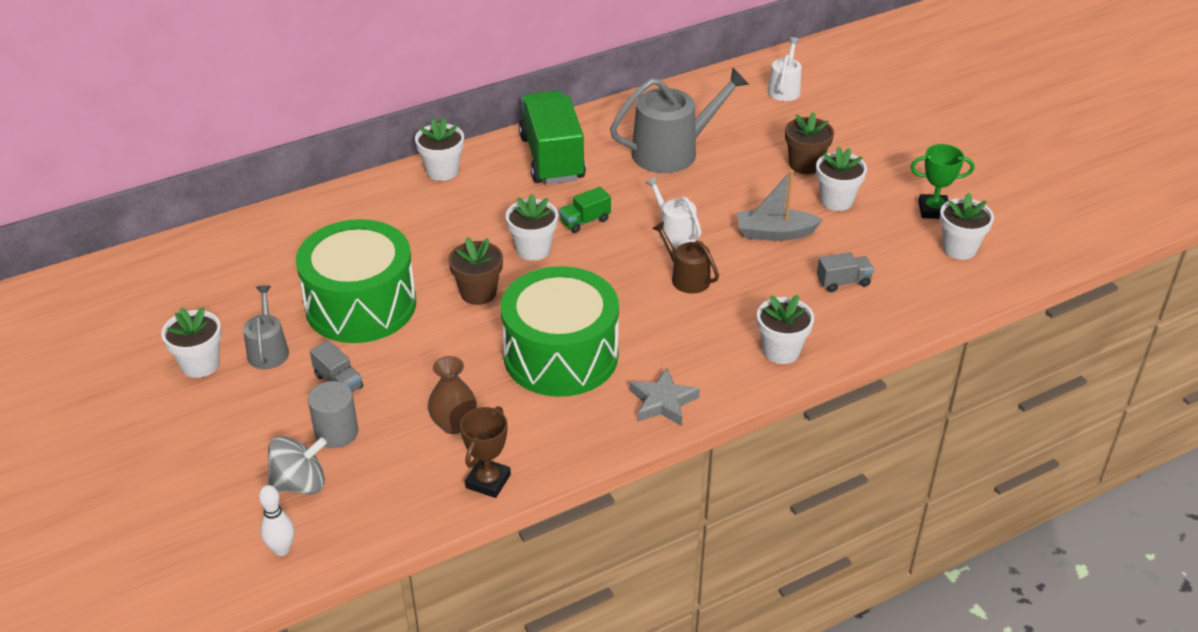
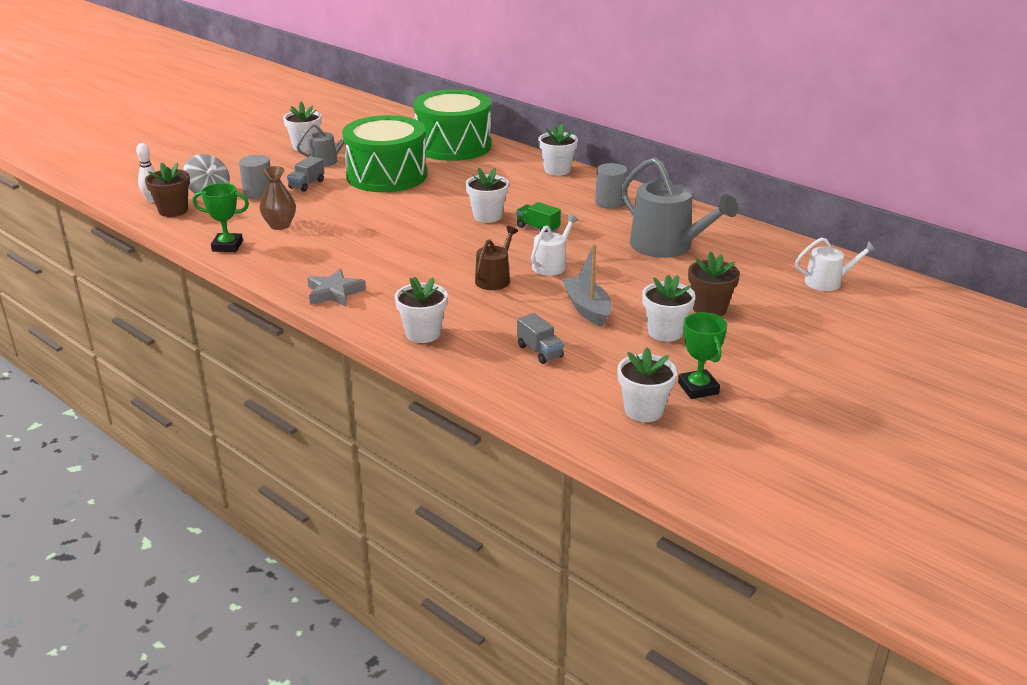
camera: 70 degrees right, 10 degrees down
brown flower pot [448,237,503,305] -> brown flower pot moved to [145,162,190,217]
brown trophy [460,406,511,498] -> green trophy [193,183,249,252]
green drum [501,266,619,397] -> green drum moved to [413,89,491,161]
green truck [519,91,586,184] -> grey cylinder [595,163,628,209]

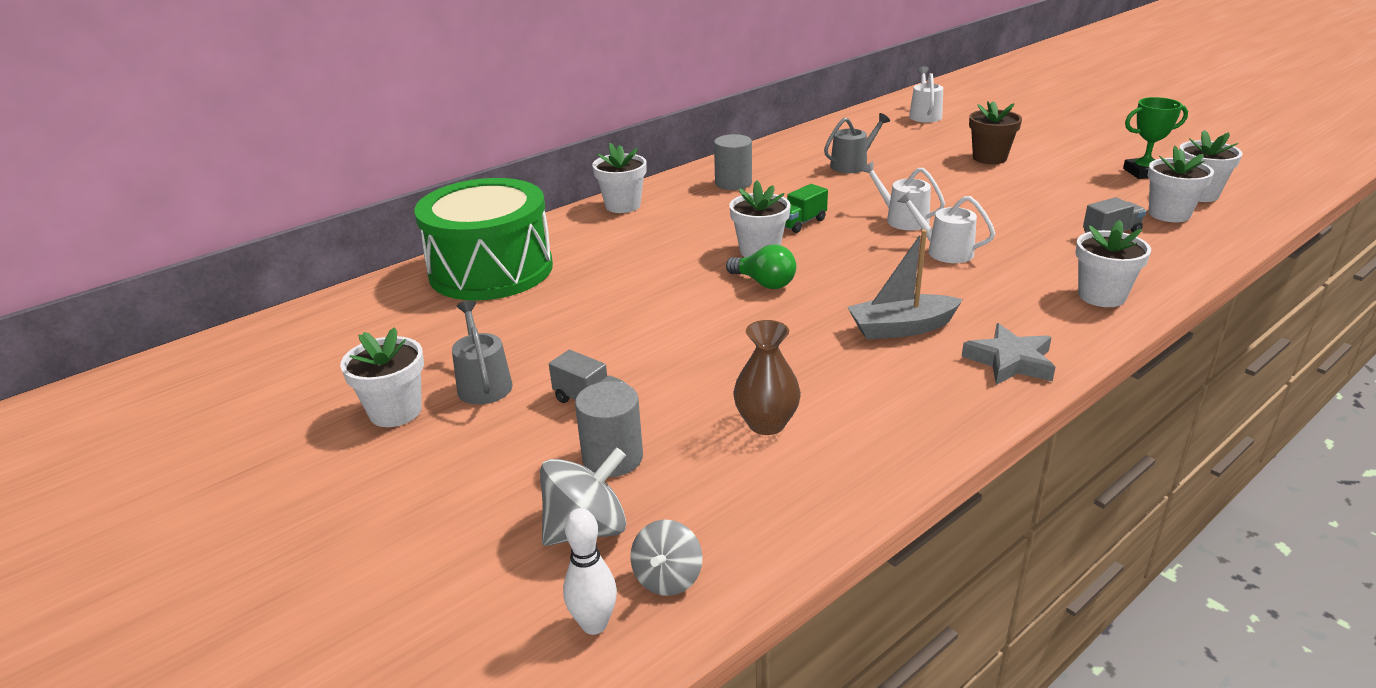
camera: 80 degrees left, 0 degrees up
brown flower pot [145,162,190,217] -> grey spinning top [630,520,702,596]
green trophy [193,183,249,252] -> none
green drum [342,115,427,192] -> none
brown watering can [475,226,518,290] -> white watering can [897,191,995,263]
grey boat [562,244,612,327] -> grey boat moved to [847,229,963,340]
grey watering can [621,157,738,258] -> grey watering can [824,113,890,173], size x0.54
white flower pot [642,275,696,342] -> white flower pot moved to [1148,146,1214,222]
none -> green light bulb [726,244,796,289]

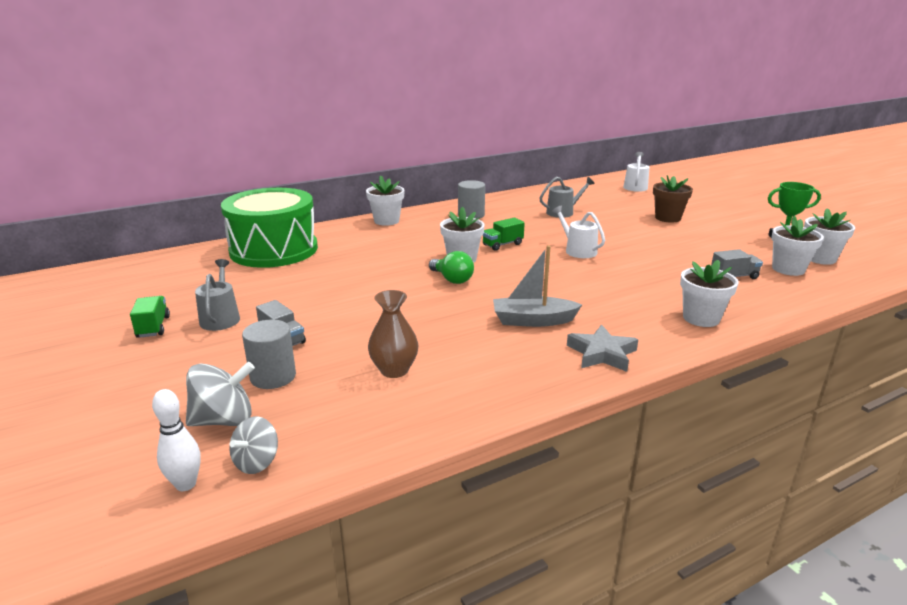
camera: 10 degrees right, 5 degrees down
white flower pot [340,327,424,427] -> green truck [130,296,170,338]
white watering can [897,191,995,263] -> none

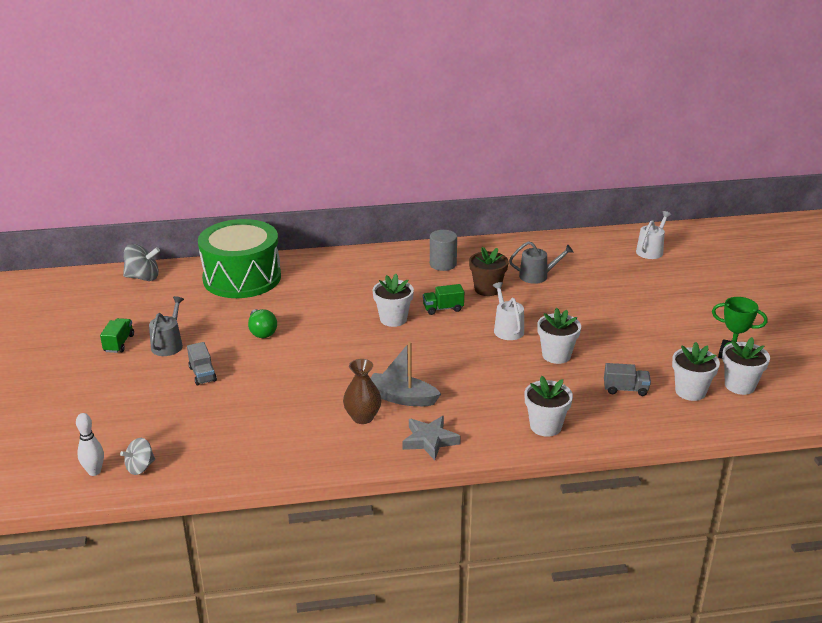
camera: 20 degrees right, 5 degrees up
grey spinning top [186,362,255,426] -> grey spinning top moved to [123,244,160,281]
grey cylinder [242,320,296,389] -> none
white flower pot [366,175,405,226] -> white flower pot moved to [537,308,581,364]
brown vase [368,290,418,378] -> brown vase moved to [343,359,382,424]
green light bulb [429,251,474,284] -> green light bulb moved to [248,309,277,338]
brown flower pot [653,175,693,223] -> brown flower pot moved to [469,247,508,296]

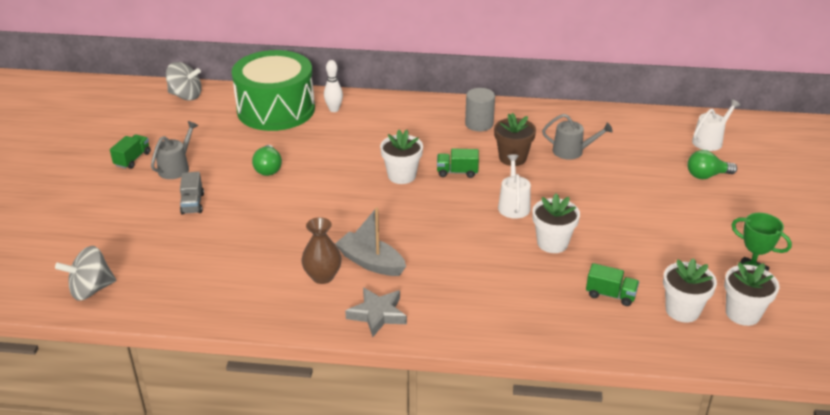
camera: 15 degrees right, 5 degrees up
white bowling pin [76,413,104,476] -> white bowling pin moved to [324,60,343,112]
grey spinning top [120,438,155,475] -> grey spinning top [55,246,116,301], size x1.52
white flower pot [525,376,573,437] -> none
grey truck [604,363,651,396] -> green truck [586,263,639,306]
none -> green light bulb [687,150,737,179]

